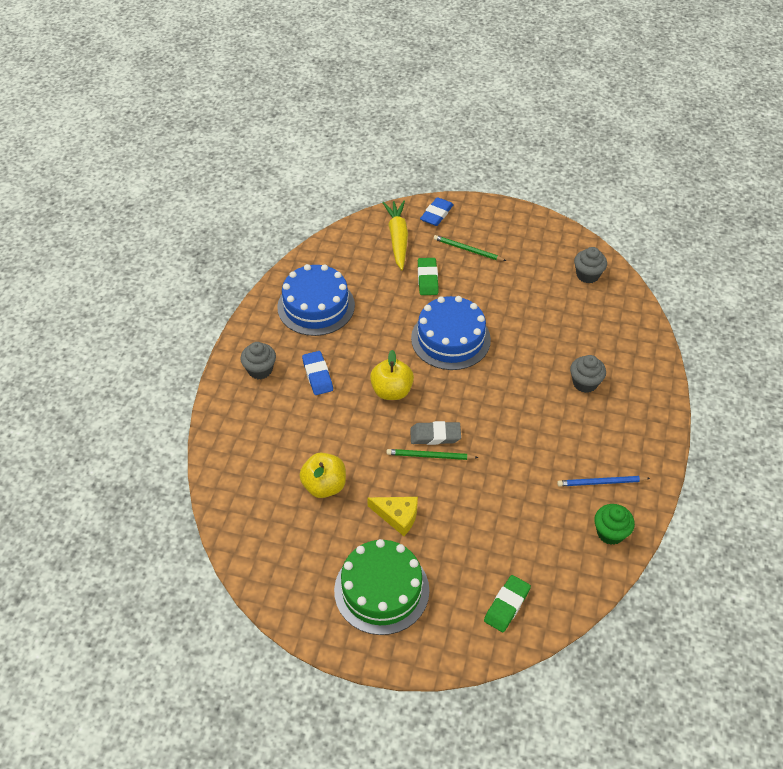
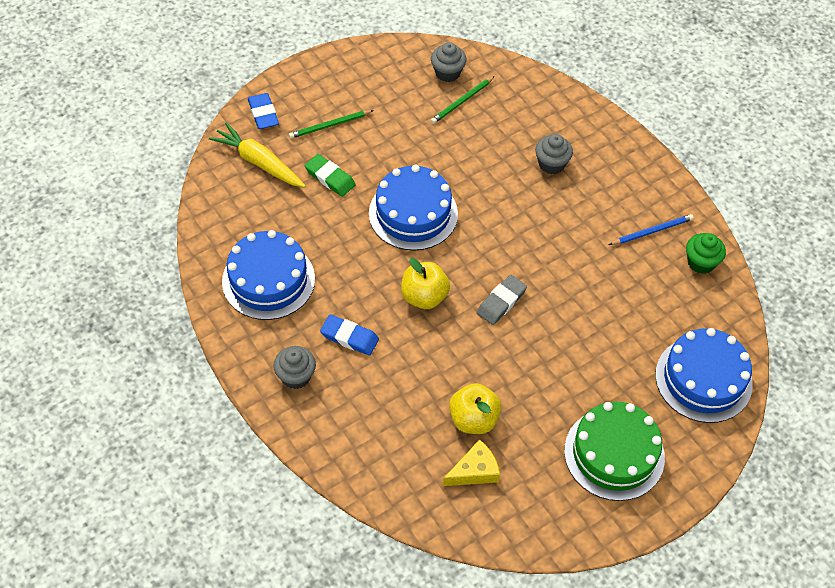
camera: 50 degrees left, 5 degrees up
yellow cheese [367,497,418,536] -> yellow cheese moved to [443,439,500,486]
green pencil [387,449,479,460] -> green pencil moved to [431,76,495,124]
green eraser [484,575,531,632] -> blue cake [655,328,753,423]
blue pencil [557,476,650,486] -> blue pencil turned 150 degrees counterclockwise [609,214,694,245]

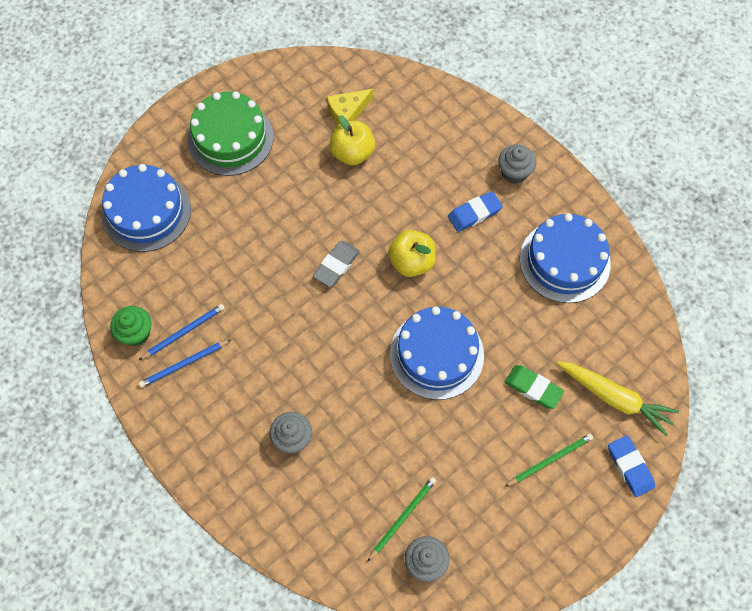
camera: 175 degrees right, 10 degrees up
blue eraser [320,314,379,356] -> blue eraser turned 45 degrees counterclockwise [448,191,503,232]
none -> blue pencil [139,304,225,360]

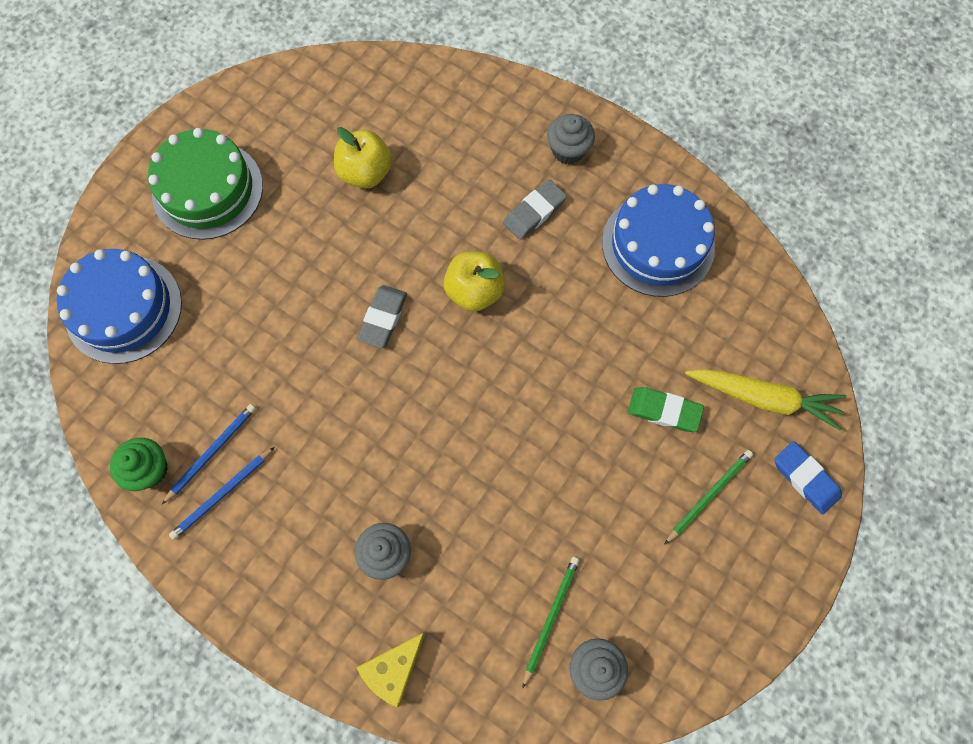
camera: 15 degrees left, 5 degrees up
yellow cheese [327,89,373,124] -> yellow cheese moved to [356,632,425,708]
blue cake [390,306,484,400] -> none
blue eraser [448,191,503,232] -> grey eraser [503,180,567,240]

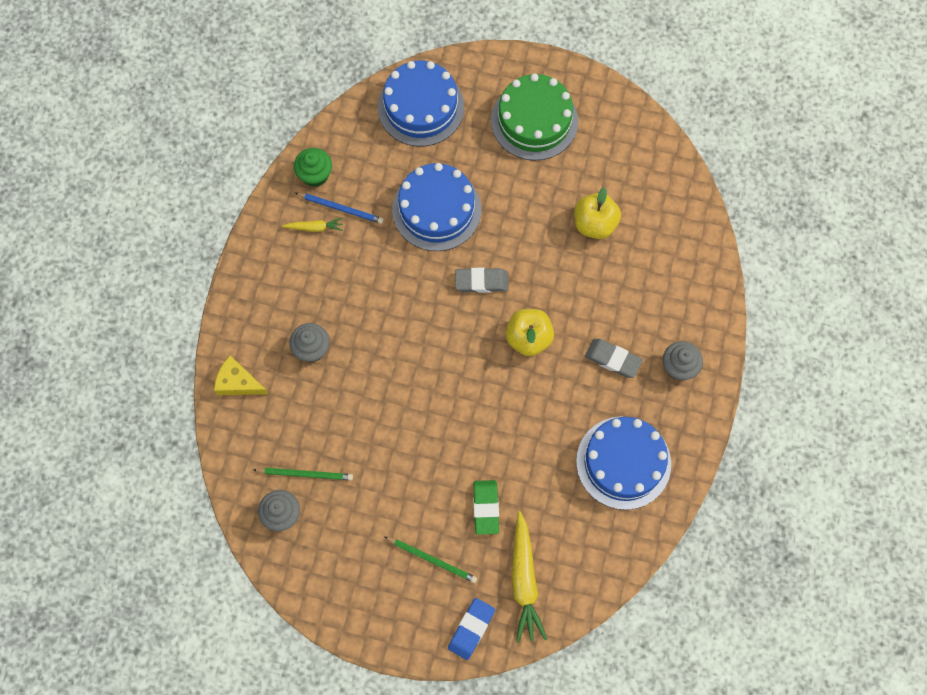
camera: 70 degrees right, 0 degrees up
blue pencil [169,447,274,540] -> yellow carrot [282,218,343,232]
none -> blue cake [392,163,481,251]

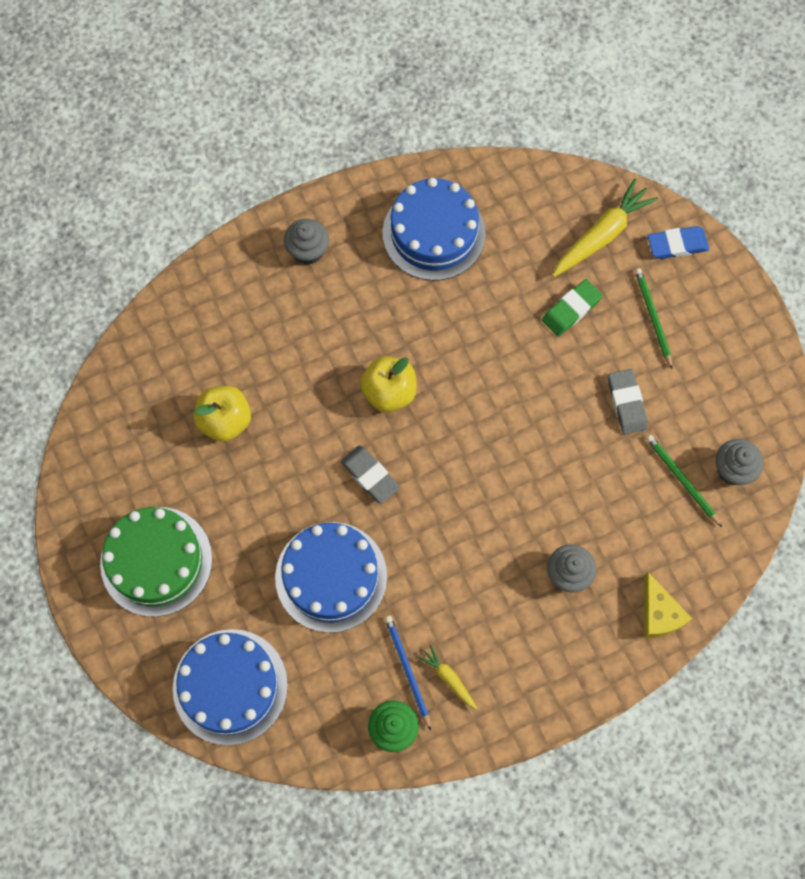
camera: 130 degrees left, 0 degrees up
grey eraser [585,339,643,378] -> grey eraser moved to [608,369,648,434]

